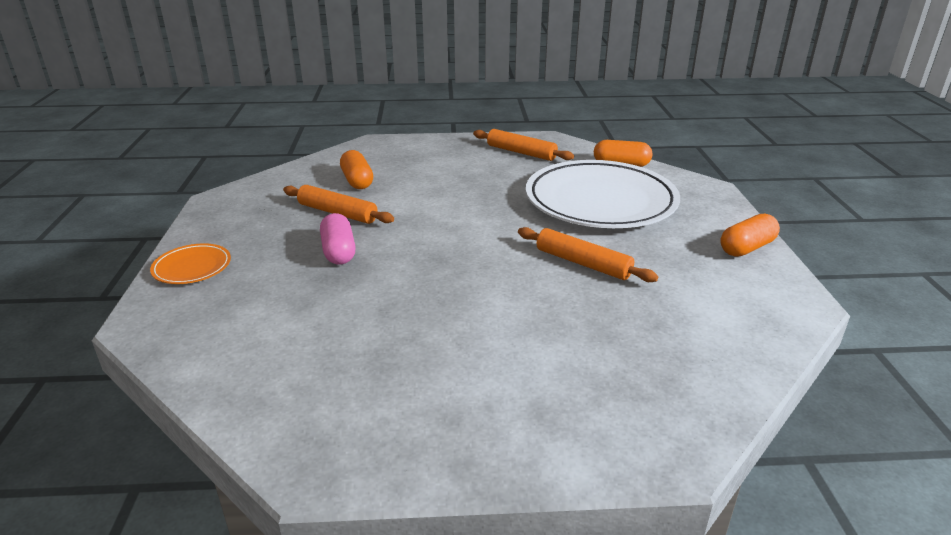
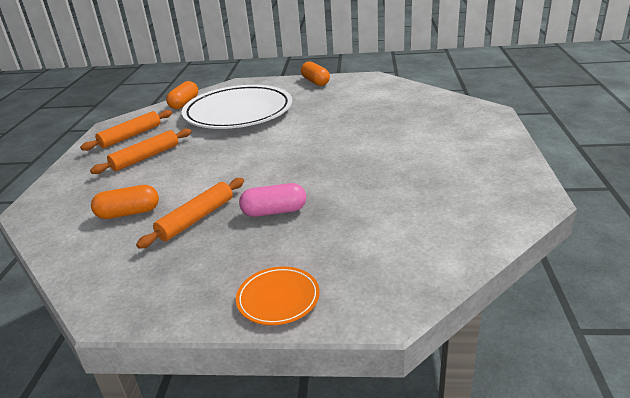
camera: 80 degrees left, 0 degrees up
orange rolling pin [518,227,658,282] -> orange rolling pin moved to [90,129,192,174]

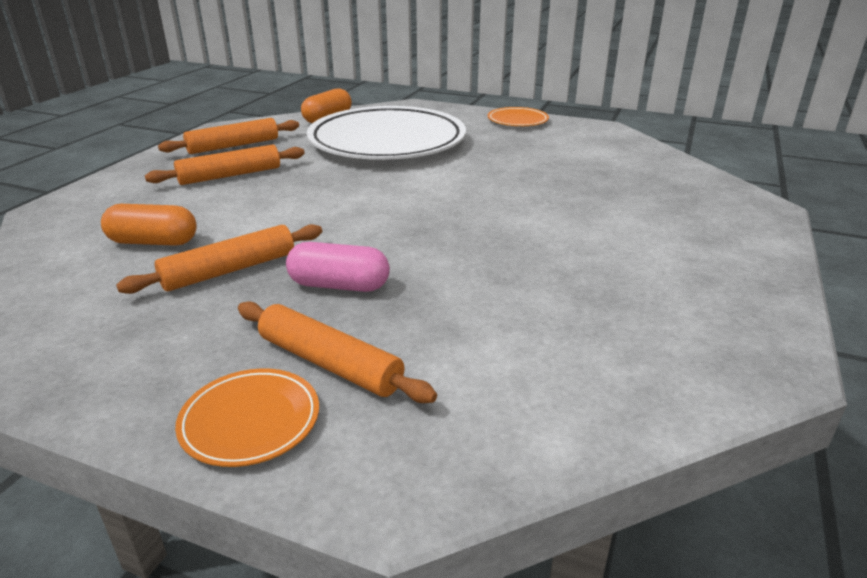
camera: 15 degrees right, 0 degrees up
orange capsule [301,61,330,86] -> orange plate [488,107,549,126]
none -> orange rolling pin [238,301,437,403]

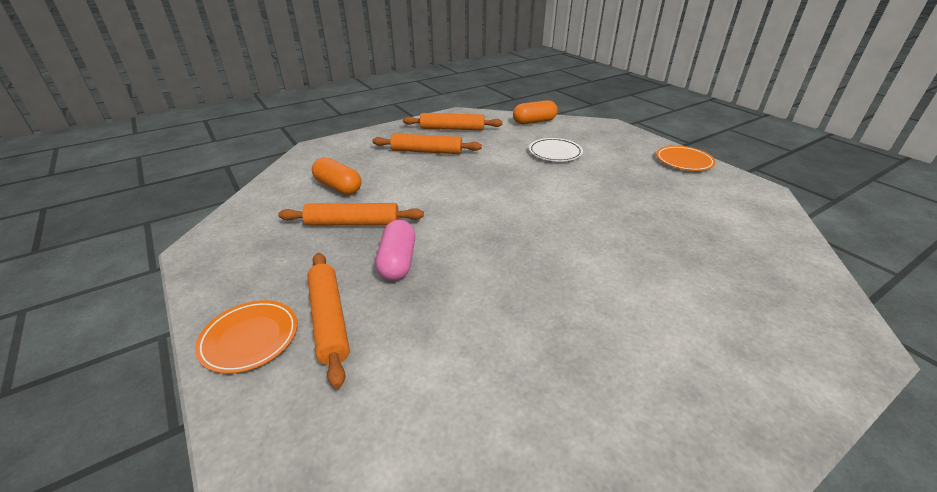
camera: 35 degrees right, 5 degrees up
pink capsule [286,242,390,292] -> pink capsule turned 45 degrees clockwise [376,220,415,281]
white plate [307,106,466,160] -> white plate [529,138,583,162], size x0.42

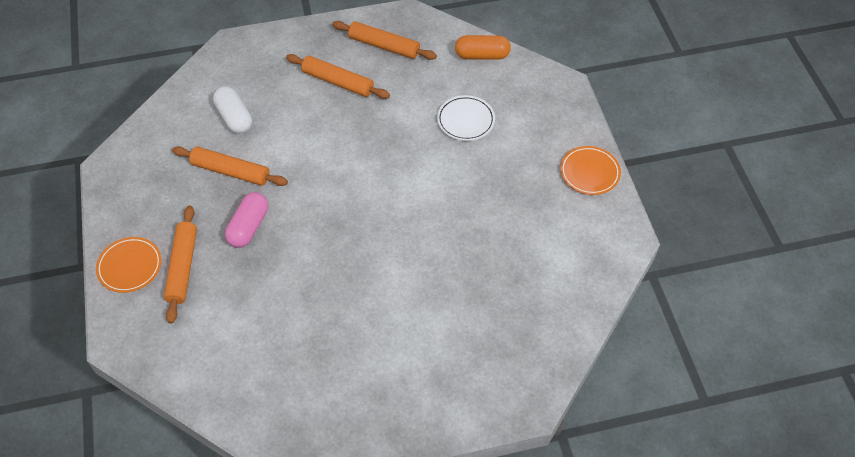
camera: 20 degrees right, 20 degrees up
orange capsule [312,158,361,195] -> white capsule [213,86,252,134]

